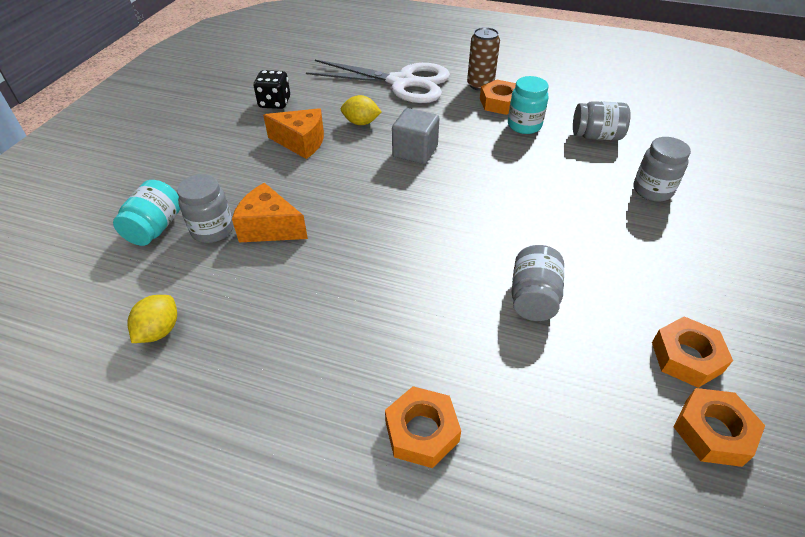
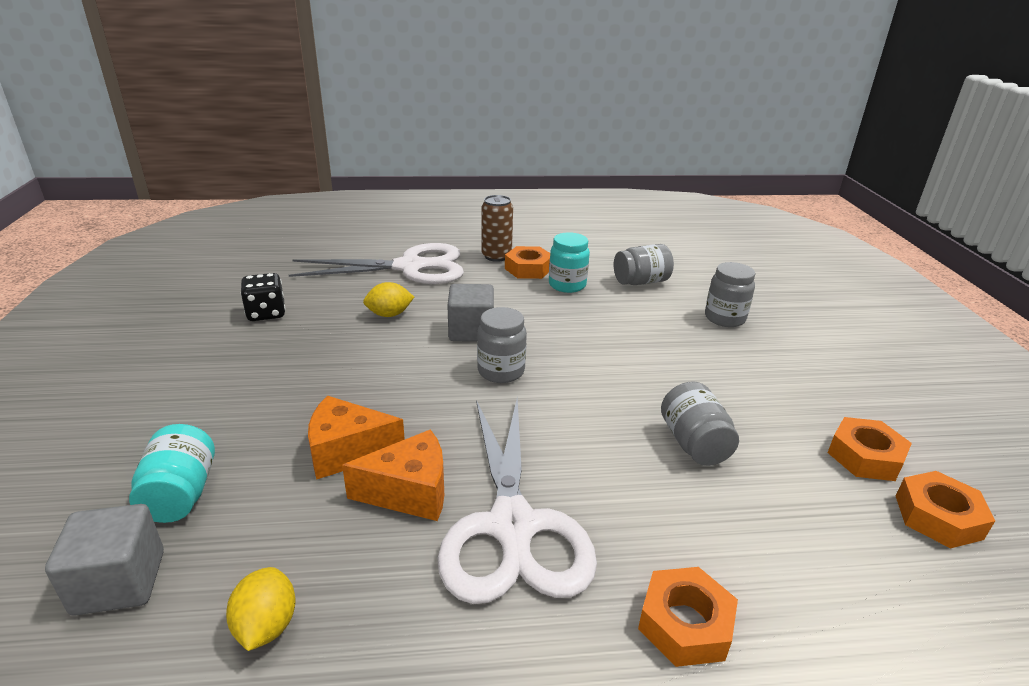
camera: 25 degrees left, 15 degrees down
grey jar [177,174,233,243] -> grey jar moved to [477,307,527,383]
orange cheese [263,108,324,159] -> orange cheese moved to [342,429,444,521]
none -> grey cube [45,504,164,616]
none -> white scissors [438,398,597,604]

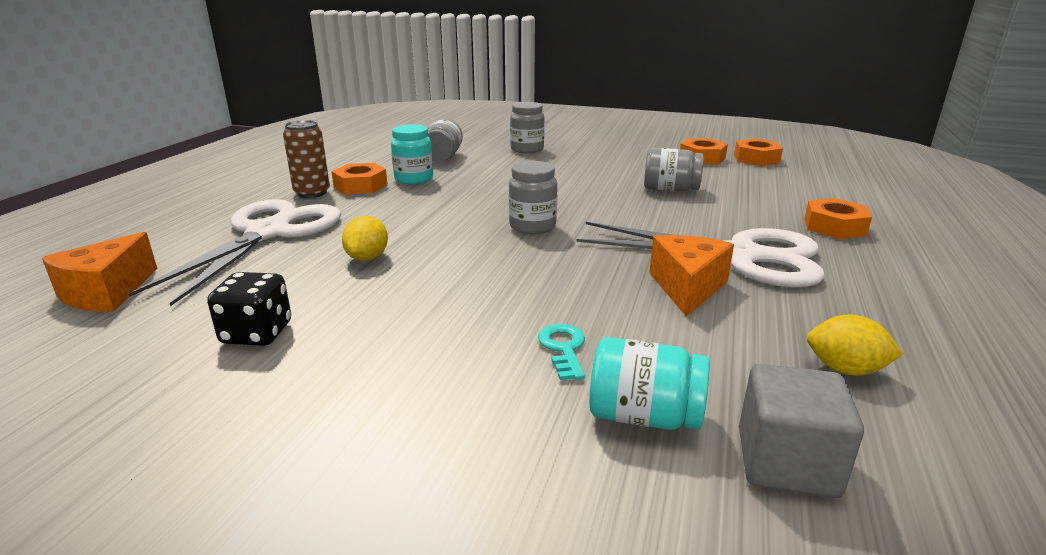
camera: 65 degrees left, 5 degrees down
orange cheese [308,396,405,480] -> orange cheese moved to [42,232,157,312]
grey cube [447,284,494,342] -> none
none -> turquoise key [538,324,585,380]

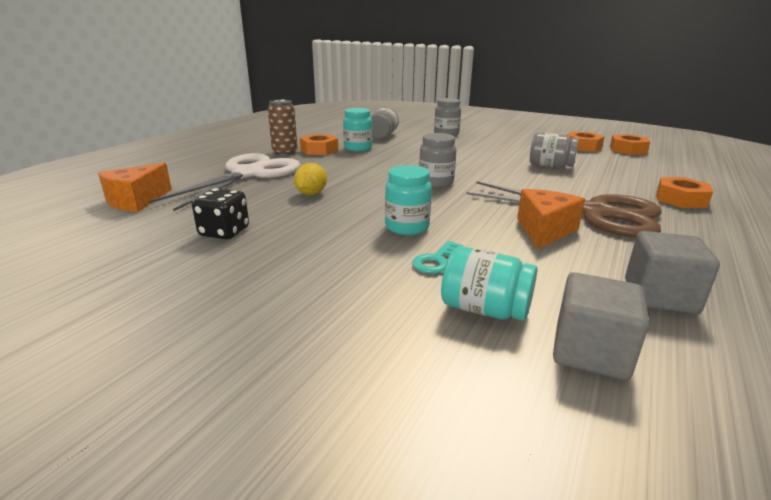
camera: 10 degrees right, 0 degrees up
turquoise key [538,324,585,380] -> turquoise key turned 150 degrees counterclockwise [412,241,463,273]
white scissors [577,222,825,287] -> brown scissors [466,181,662,237]
yellow lemon [807,315,903,376] -> grey cube [625,231,720,314]
none -> turquoise jar [385,165,432,235]

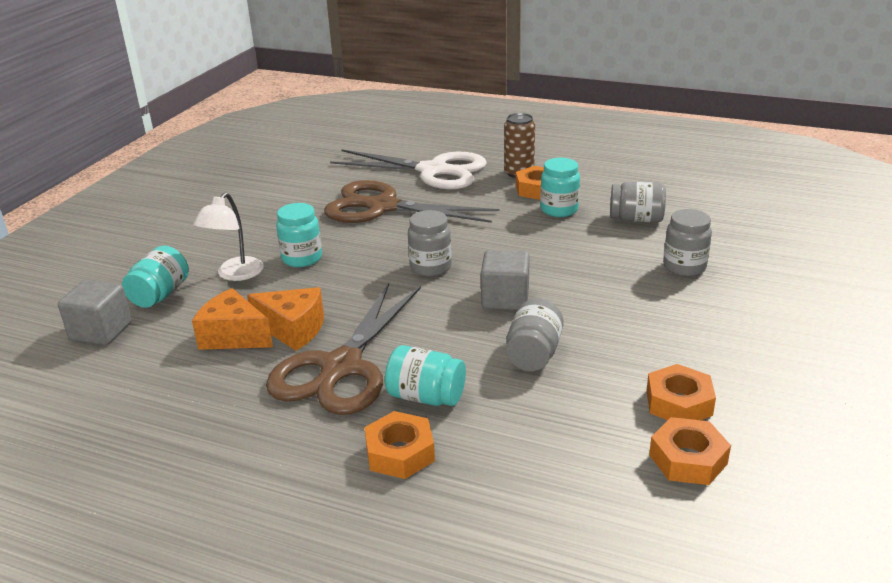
camera: 85 degrees right, 5 degrees up
orange cheese [98,163,172,212] -> orange cheese moved to [192,288,273,350]
black dice [192,188,249,239] -> none
yellow lemon [294,163,327,195] -> brown scissors [324,180,499,223]
turquoise key [412,241,463,273] -> white lamp [193,193,264,281]
grey cube [625,231,720,314] -> grey cube moved to [481,250,530,310]
none -> turquoise jar [385,345,466,406]

